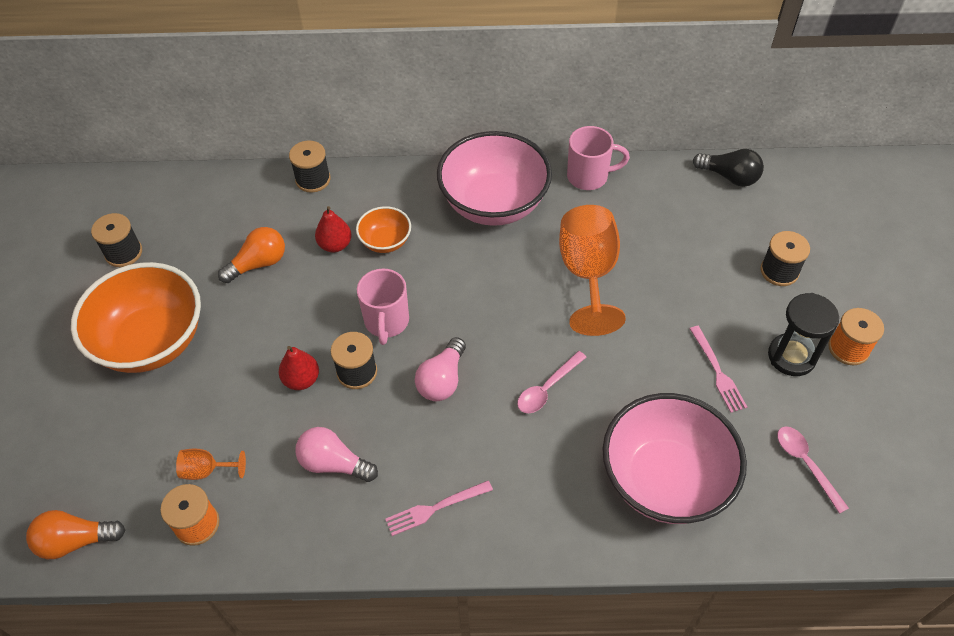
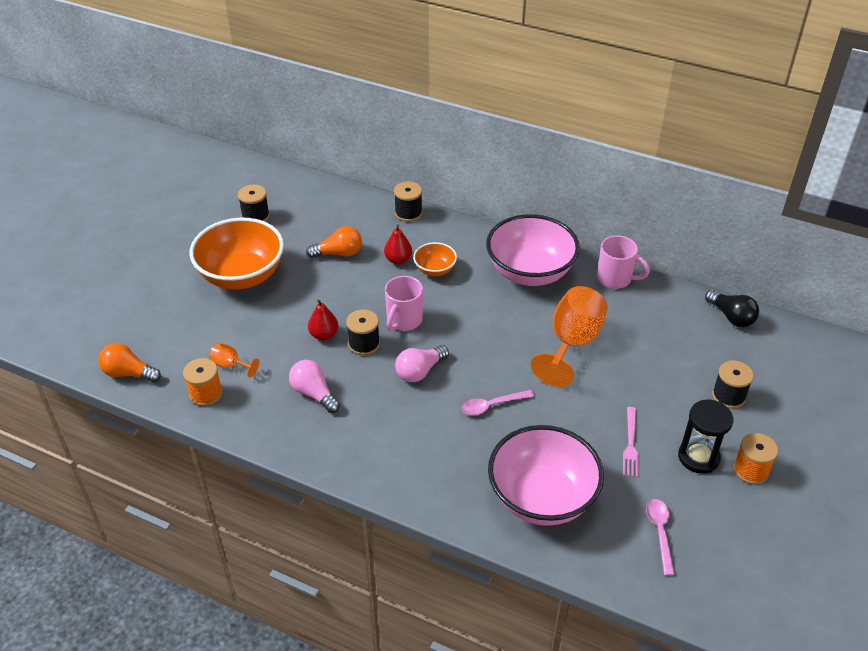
camera: 25 degrees right, 10 degrees down
pink fork [385,480,493,536] -> none

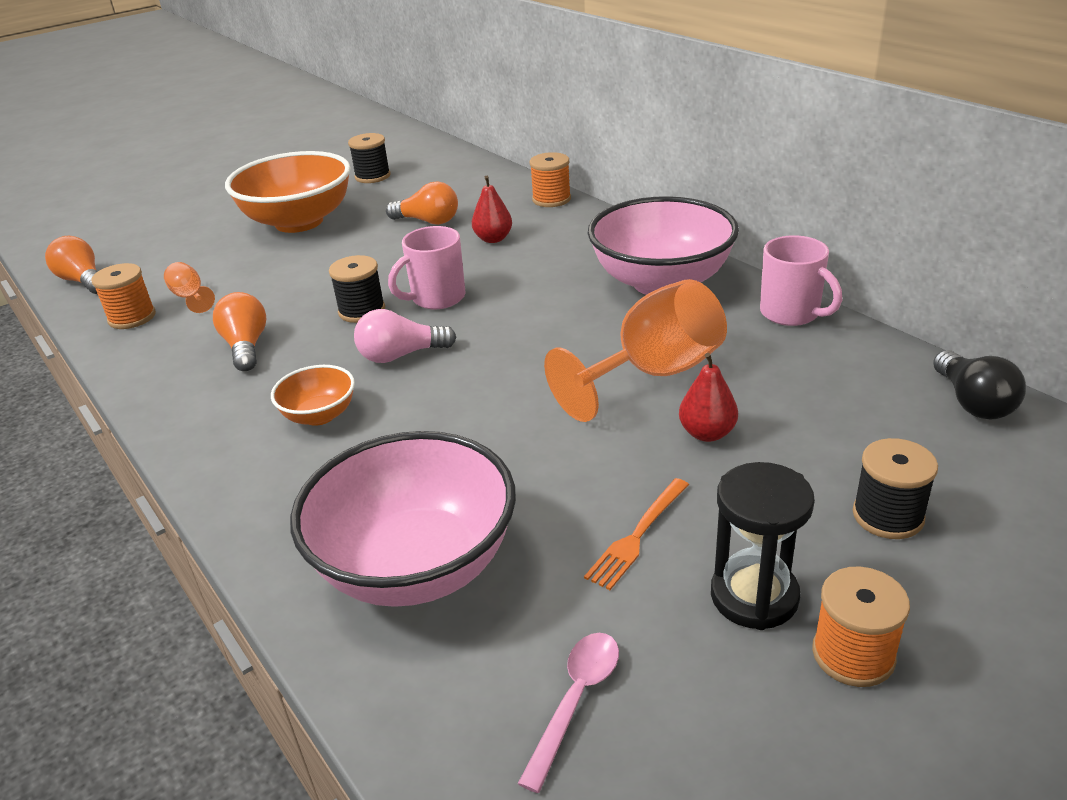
camera: 30 degrees right, 10 degrees down
pink light bulb [289,360,340,413] -> orange light bulb [213,292,267,371]
red pear [308,299,338,340] -> red pear moved to [679,353,738,442]
black spool [394,181,422,222] -> orange spool [530,152,571,207]
orange bowl [413,242,457,276] -> orange bowl moved to [271,365,355,426]
pink spoon [462,390,534,415] -> none
pink fork [623,407,639,477] -> orange fork [584,478,689,590]

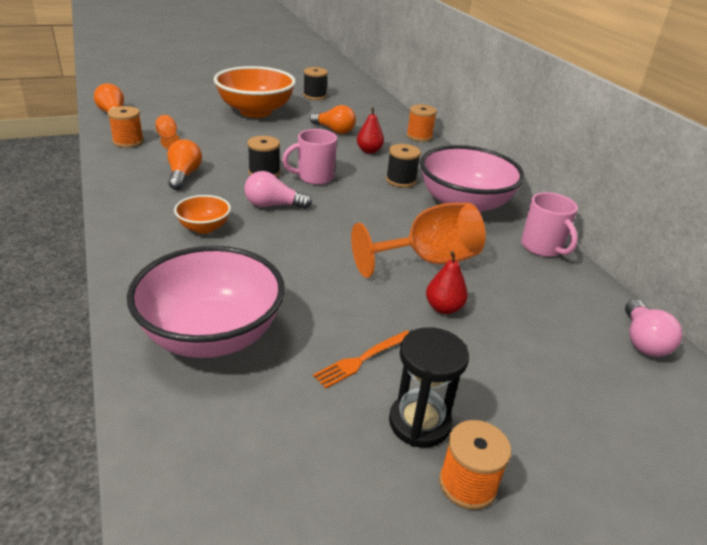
camera: 10 degrees right, 0 degrees up
pink spoon [518,633,619,793] -> none
black spool [853,438,938,539] -> black spool moved to [386,144,421,188]
black light bulb [933,350,1026,419] -> pink light bulb [625,299,683,357]

